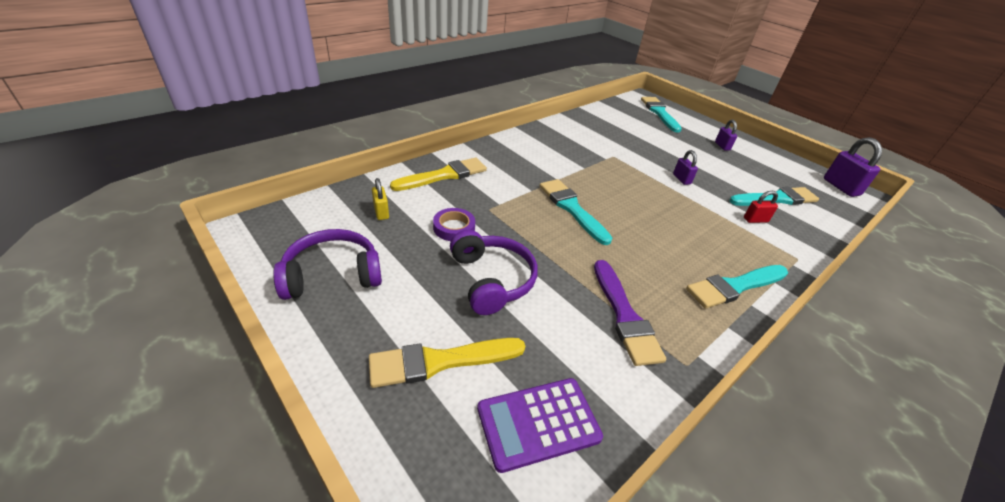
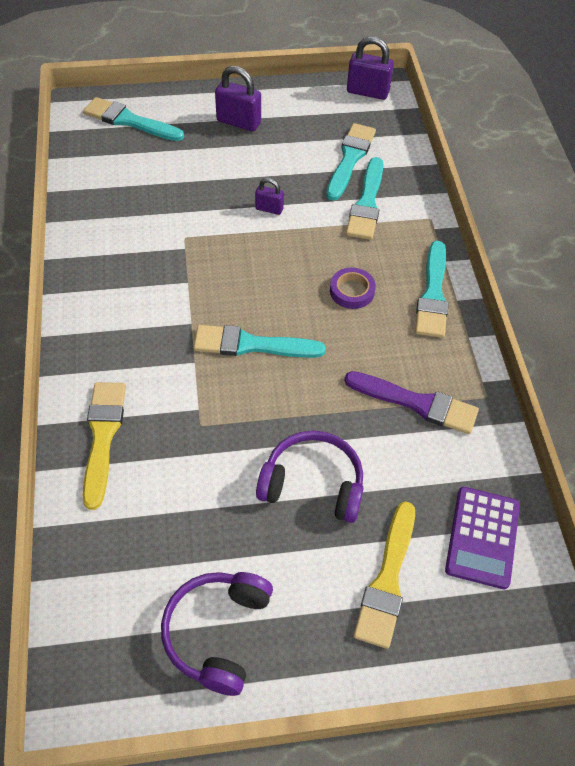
camera: 55 degrees left, 15 degrees up
yellow padlock [372,178,389,220] -> none
purple tape [433,208,475,241] -> purple tape moved to [330,267,376,309]
purple padlock [715,120,737,150] -> purple padlock [215,66,261,131], size x1.73
red padlock [744,191,778,223] -> turquoise brush [346,157,383,240]

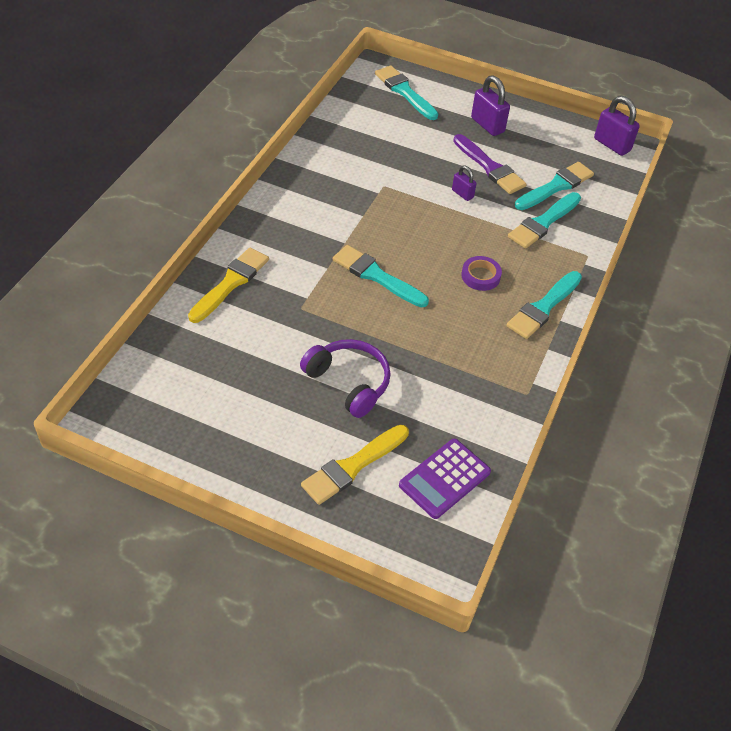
camera: 30 degrees right, 5 degrees down
purple headphones [161,572,273,696] -> none
purple brush [344,371,479,434] -> purple brush moved to [453,134,527,194]

